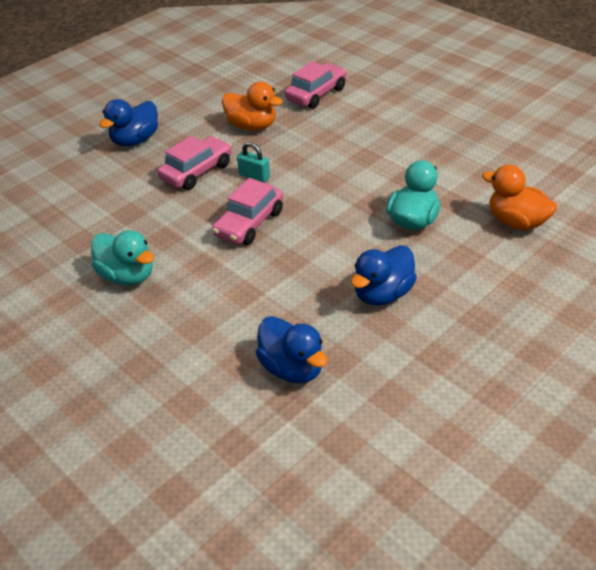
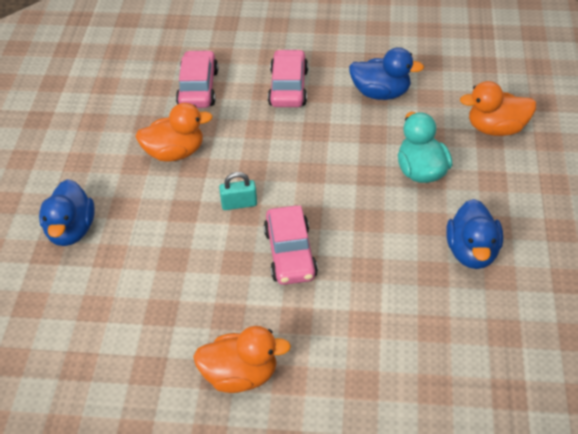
camera: 40 degrees left, 5 degrees up
turquoise duck [91,230,154,286] -> orange duck [193,326,291,393]
pink car [158,136,232,190] -> pink car moved to [268,49,308,107]
blue duck [256,316,327,383] -> blue duck moved to [349,47,424,100]

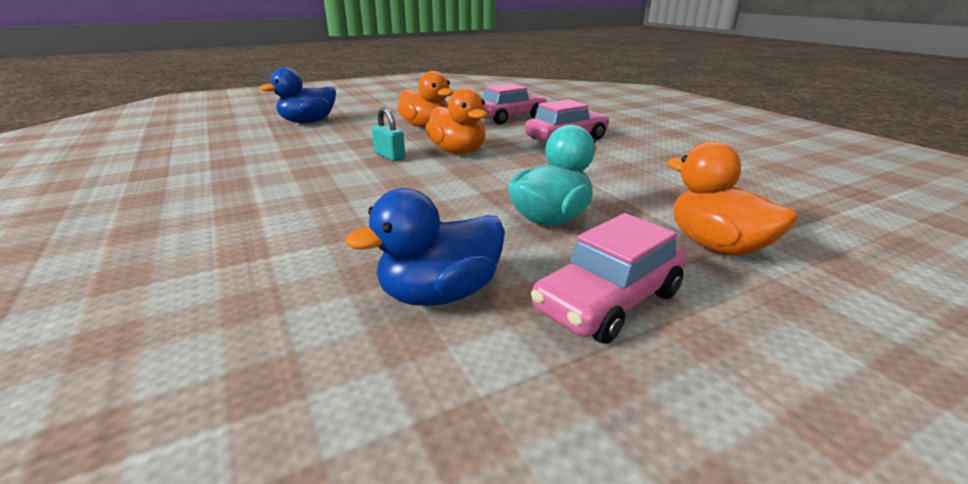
camera: 55 degrees right, 20 degrees down
orange duck [193,326,291,393] -> orange duck moved to [425,88,487,154]
pink car [264,206,318,285] -> pink car moved to [531,213,687,344]
blue duck [349,47,424,100] -> none

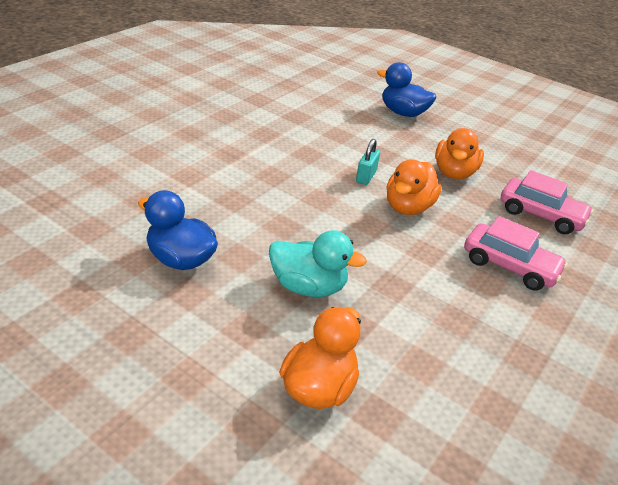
camera: 60 degrees right, 10 degrees up
pink car [531,213,687,344] -> none

